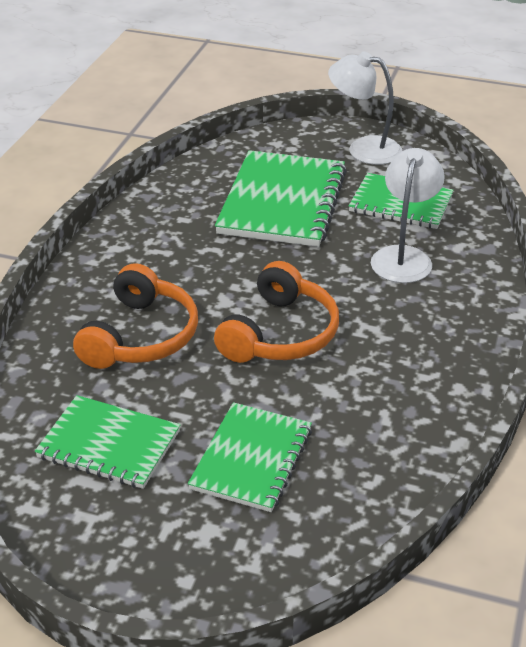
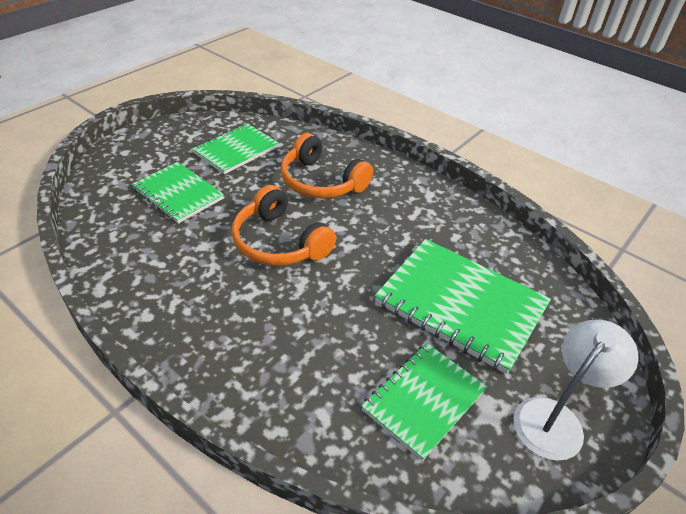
camera: 110 degrees right, 5 degrees up
white lamp [371,148,445,283] -> none

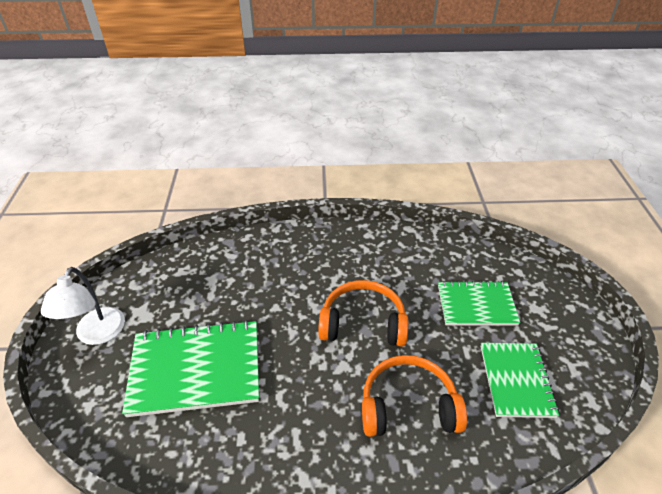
camera: 140 degrees right, 0 degrees up
green notebook [361,343,487,461] -> none

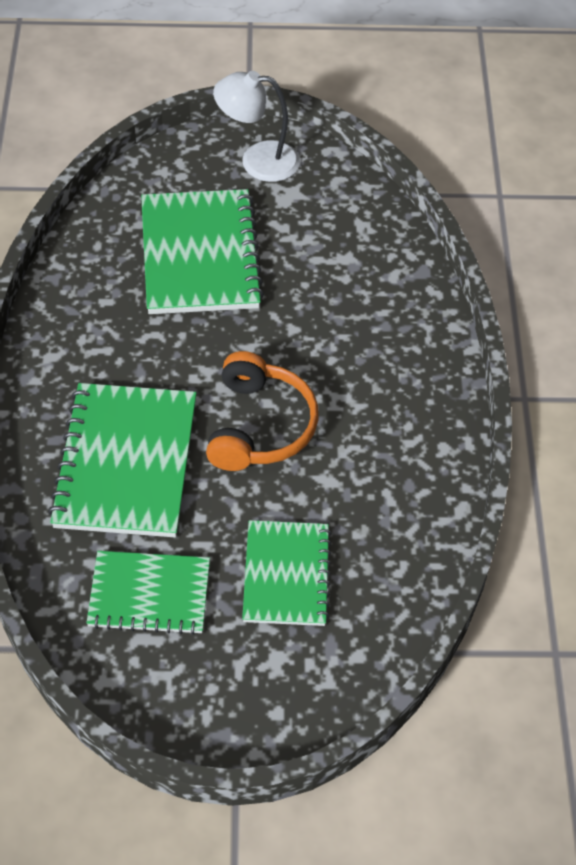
camera: 90 degrees right, 10 degrees up
orange headphones [362,355,467,437] -> green notebook [48,383,197,537]

